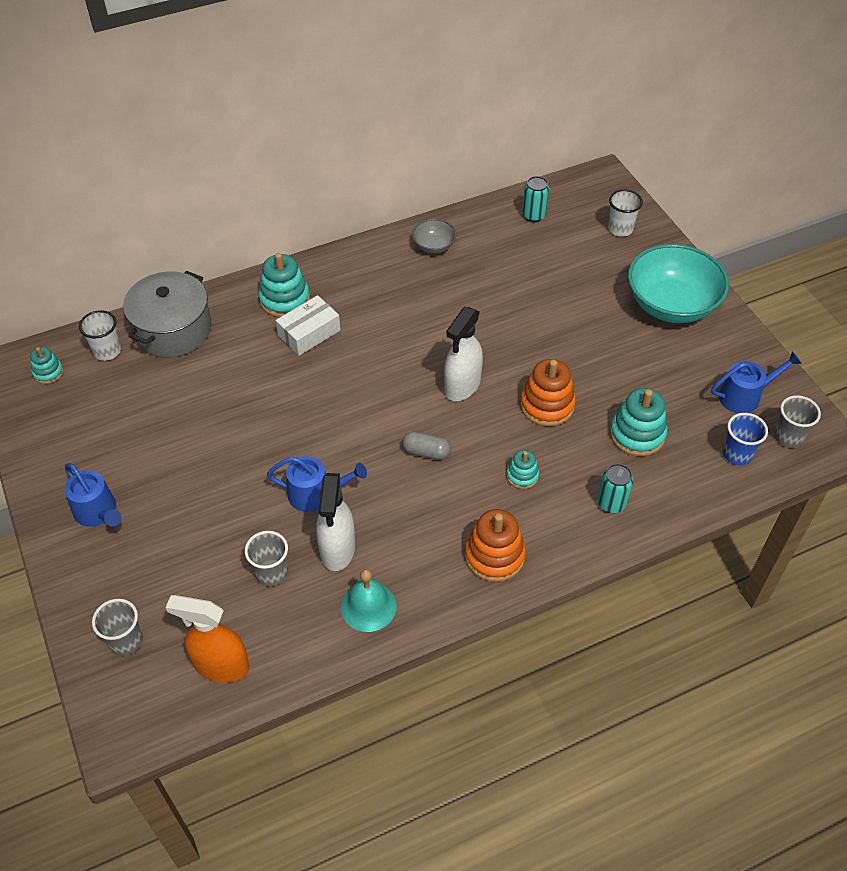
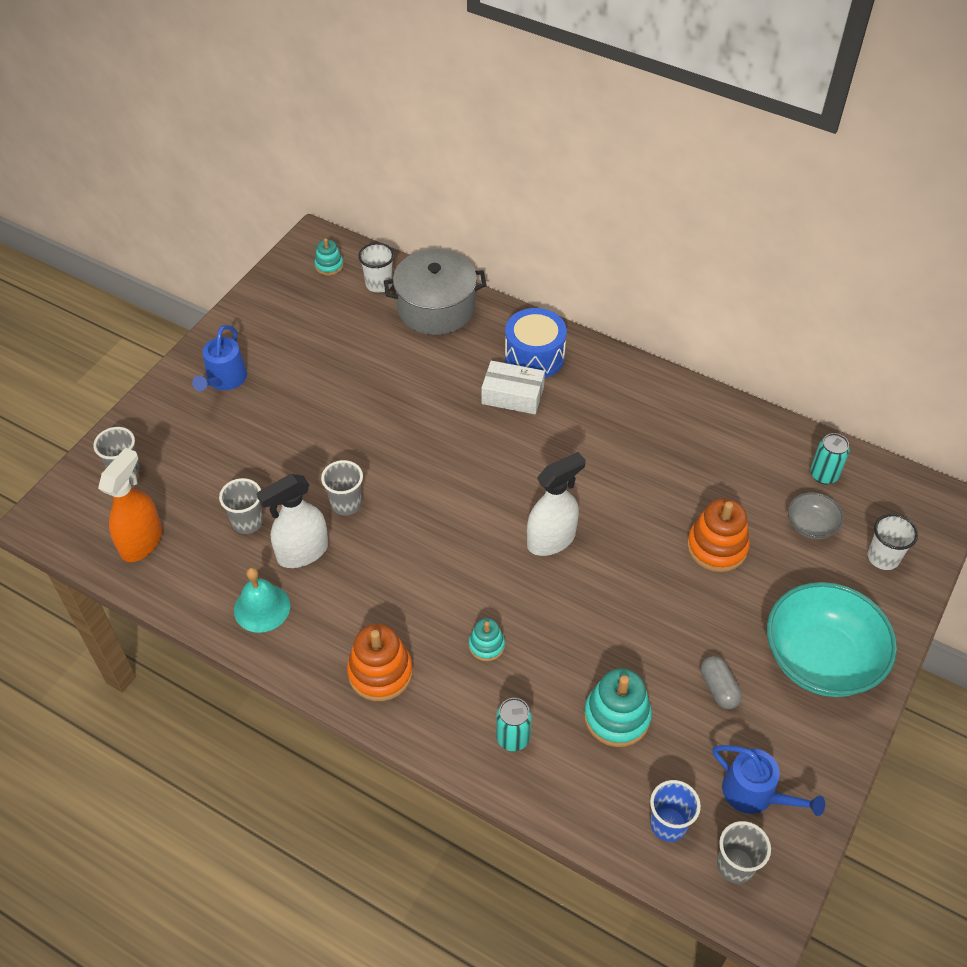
camera: 55 degrees right, 0 degrees up
orange spray bottle [165,595,249,682] -> orange spray bottle turned 45 degrees clockwise [98,448,162,562]
turquoise stacking toy [258,253,310,317] -> blue drum [505,308,567,378]
blue watering can [267,456,367,512] -> grey cup [321,460,363,515]
grey capsule [402,431,451,460] -> grey capsule moved to [701,656,742,709]
grey bowl [412,219,457,254] -> grey bowl moved to [788,492,844,539]
white spray bottle [444,307,483,401] -> white spray bottle turned 150 degrees clockwise [527,452,586,556]
orange stacking toy [520,359,576,426] -> orange stacking toy moved to [687,499,750,572]

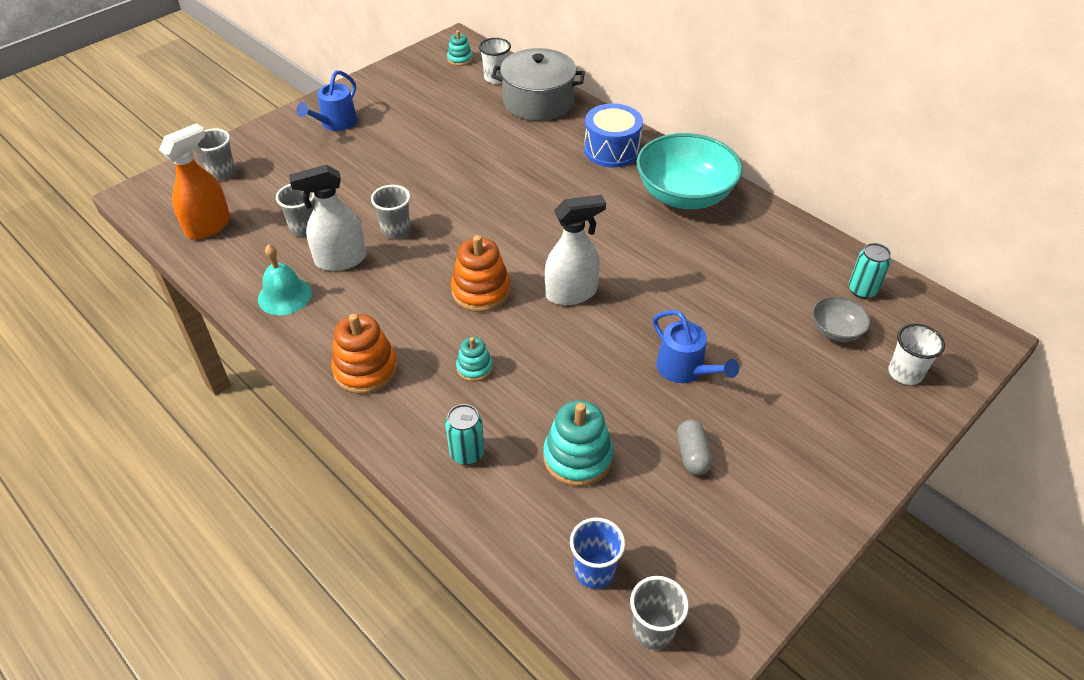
camera: 15 degrees right, 5 degrees down
white box [481,361,545,414] -> none
orange stacking toy [687,499,750,572] -> orange stacking toy moved to [451,235,511,312]
blue watering can [712,745,825,816] -> blue watering can moved to [653,310,739,383]
turquoise bowl [767,582,897,697] -> turquoise bowl moved to [636,133,743,209]

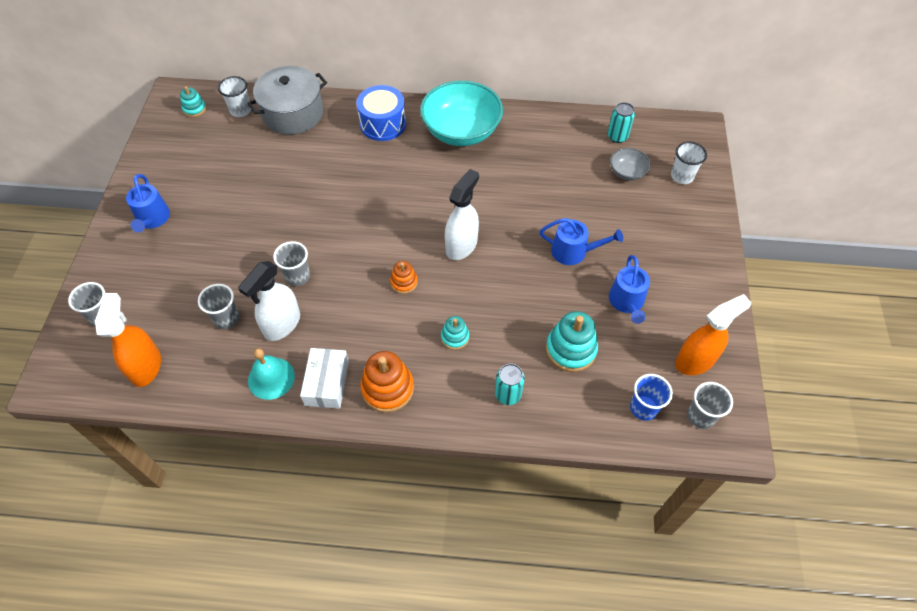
camera: 40 degrees left, 10 degrees up
orange stacking toy [451,235,511,312] -> orange stacking toy [390,261,418,294], size x0.57
grey capsule [677,420,712,475] -> blue watering can [609,255,650,324]
none -> white box [300,348,349,409]
none -> orange spray bottle [675,294,751,375]

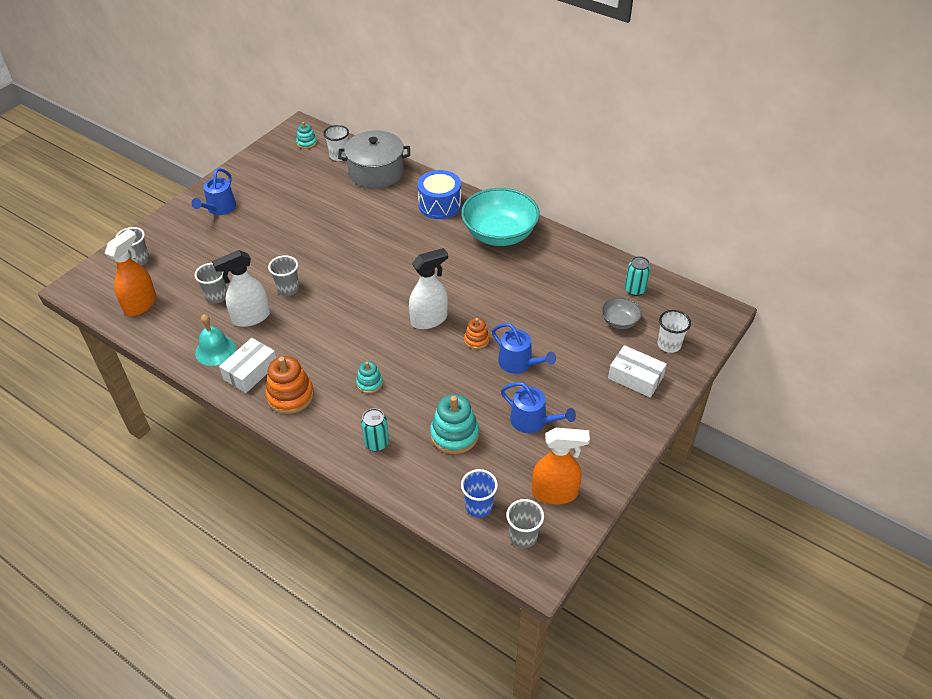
camera: 30 degrees right, 10 degrees down
orange stacking toy [390,261,418,294] -> orange stacking toy moved to [464,318,489,349]
blue watering can [609,255,650,324] -> blue watering can turned 90 degrees counterclockwise [501,382,576,433]
none -> white box [608,345,667,397]

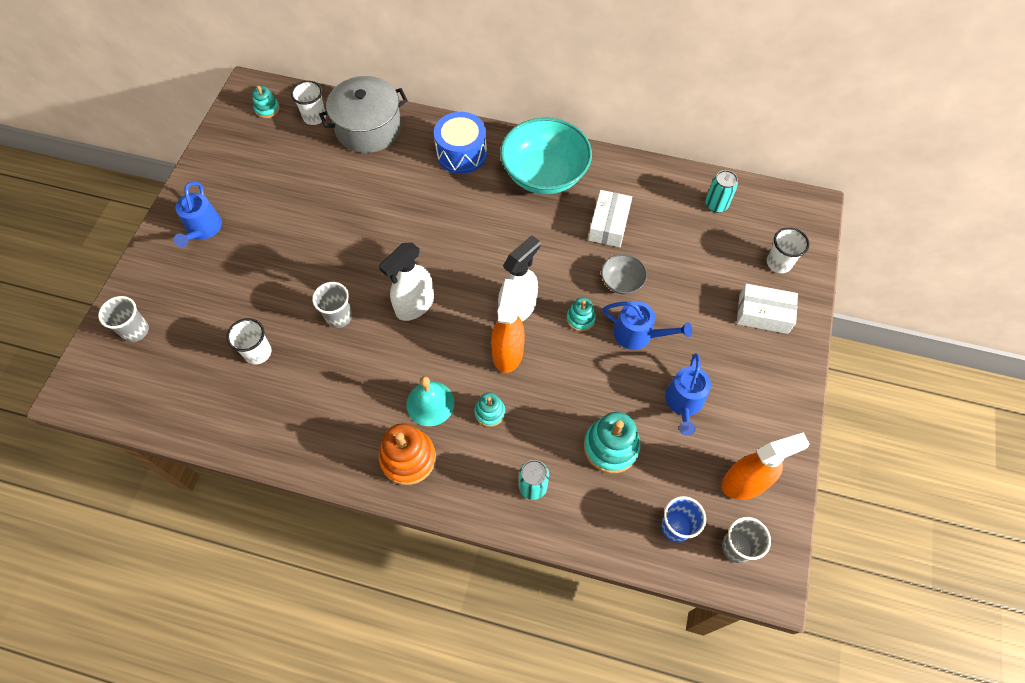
camera: 20 degrees left, 15 degrees up
orange spray bottle [105,229,156,316] -> orange spray bottle moved to [491,279,525,373]
grey cup [195,263,227,304] -> white cup [226,318,271,364]
turquoise bell [195,314,236,366] -> turquoise bell moved to [406,376,455,426]
white spray bottle [212,250,270,327] -> white spray bottle moved to [379,243,434,321]
white box [219,338,276,393] -> white box moved to [588,190,632,247]
orange stacking toy [464,318,489,349] -> turquoise stacking toy [566,298,596,331]
blue watering can [501,382,576,433] -> blue watering can turned 90 degrees clockwise [665,353,711,436]
grey bowl [601,297,642,329] -> grey bowl moved to [601,254,647,295]

